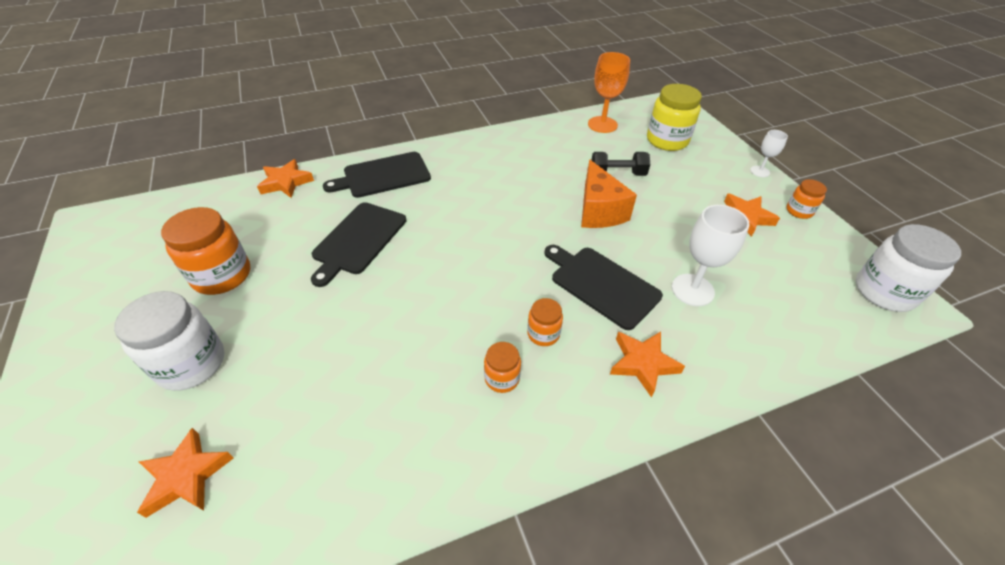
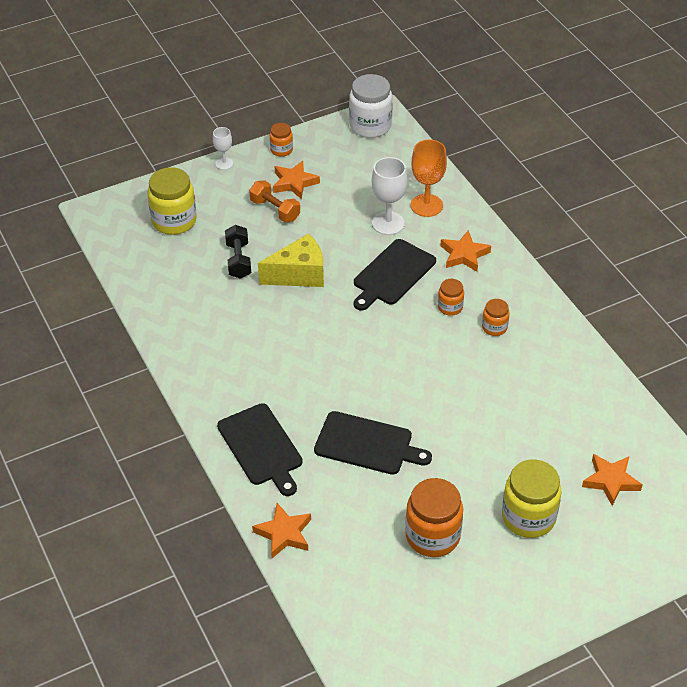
camera: 95 degrees left, 0 degrees up
white jar [114,291,224,391] -> yellow jar [502,459,561,538]
orange cheese [581,160,637,228] -> yellow cheese [258,234,324,287]
orange goblet [588,52,630,133] -> orange goblet moved to [411,140,447,217]
none -> orange dumbbell [249,180,300,222]

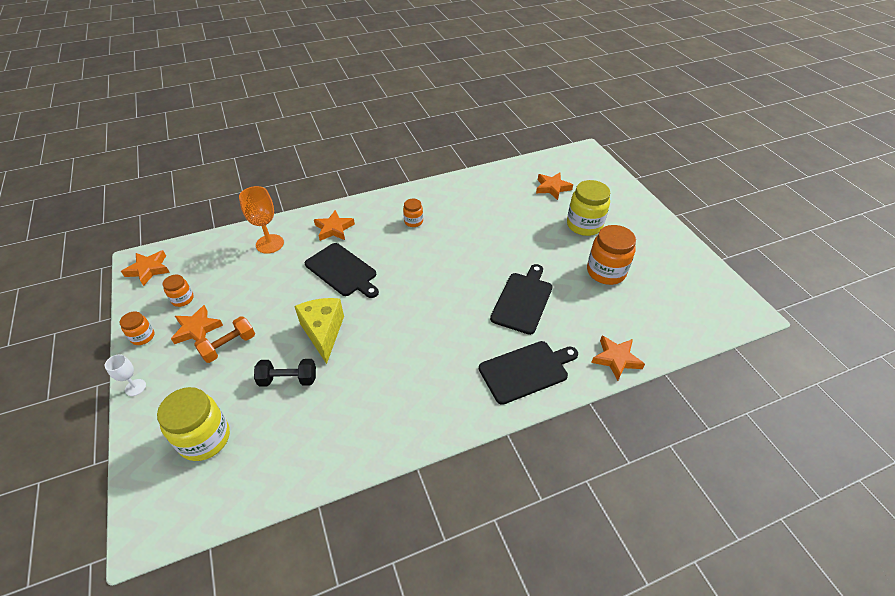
camera: 85 degrees left, 0 degrees up
white jar [349,74,393,138] -> orange star [121,250,170,286]
white goblet [372,157,407,235] -> none
orange jar [438,279,464,316] -> orange jar moved to [163,275,194,307]

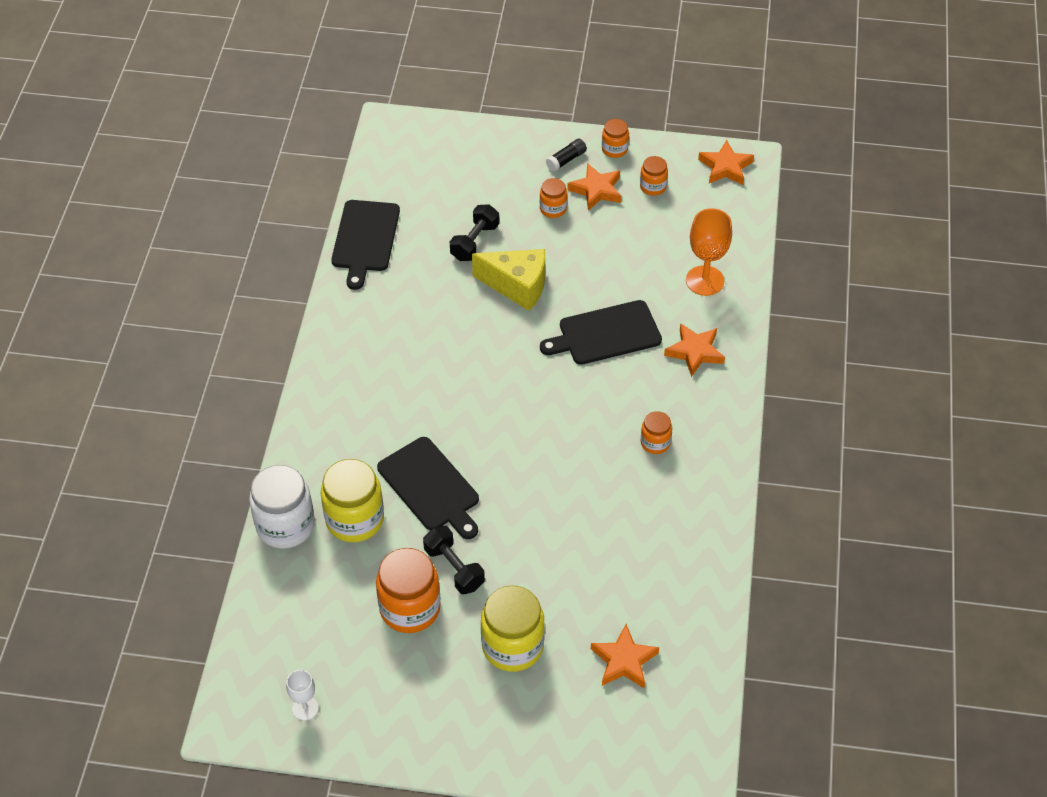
camera: 120 degrees right, 5 degrees up
white goblet [105,354,146,396] -> white goblet moved to [286,670,319,720]
yellow jar [157,387,230,461] -> yellow jar moved to [320,459,384,542]
orange dumbbell [194,316,255,363] -> orange jar [540,178,567,218]
black cutting board [479,341,578,405] -> black cutting board moved to [331,200,400,290]
orange star [591,335,645,381] -> white jar [249,465,315,548]
none -> black dumbbell [423,526,485,594]
none -> black glue stick [546,139,587,172]

